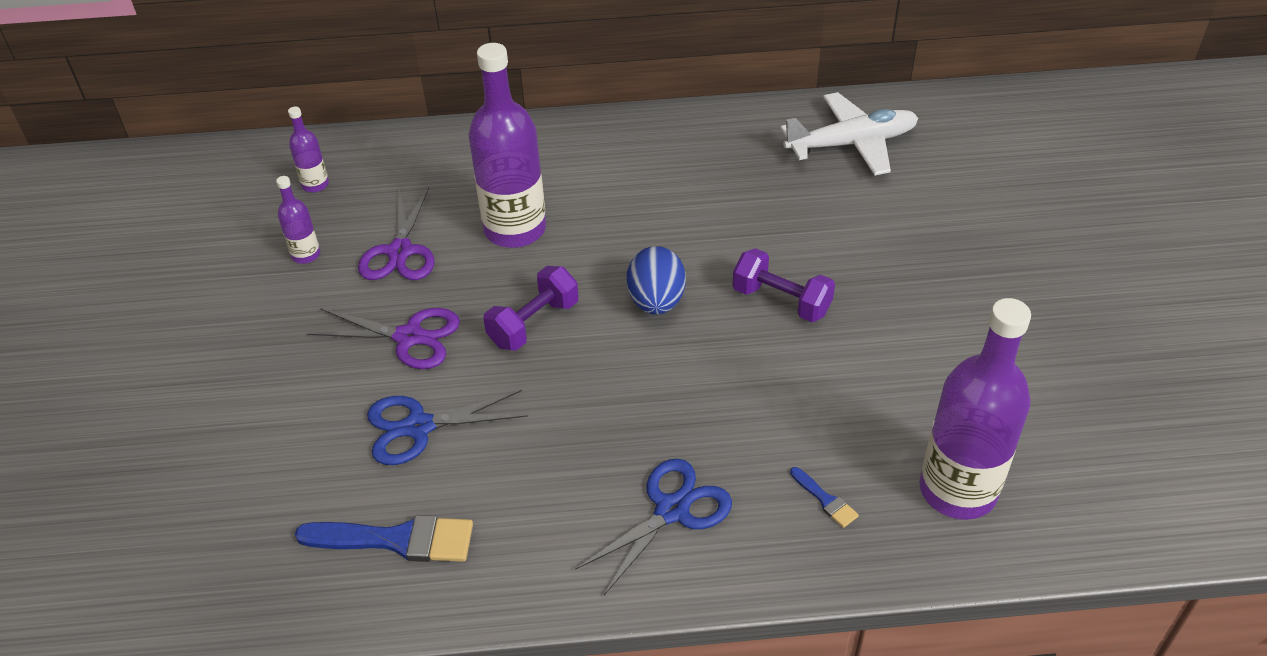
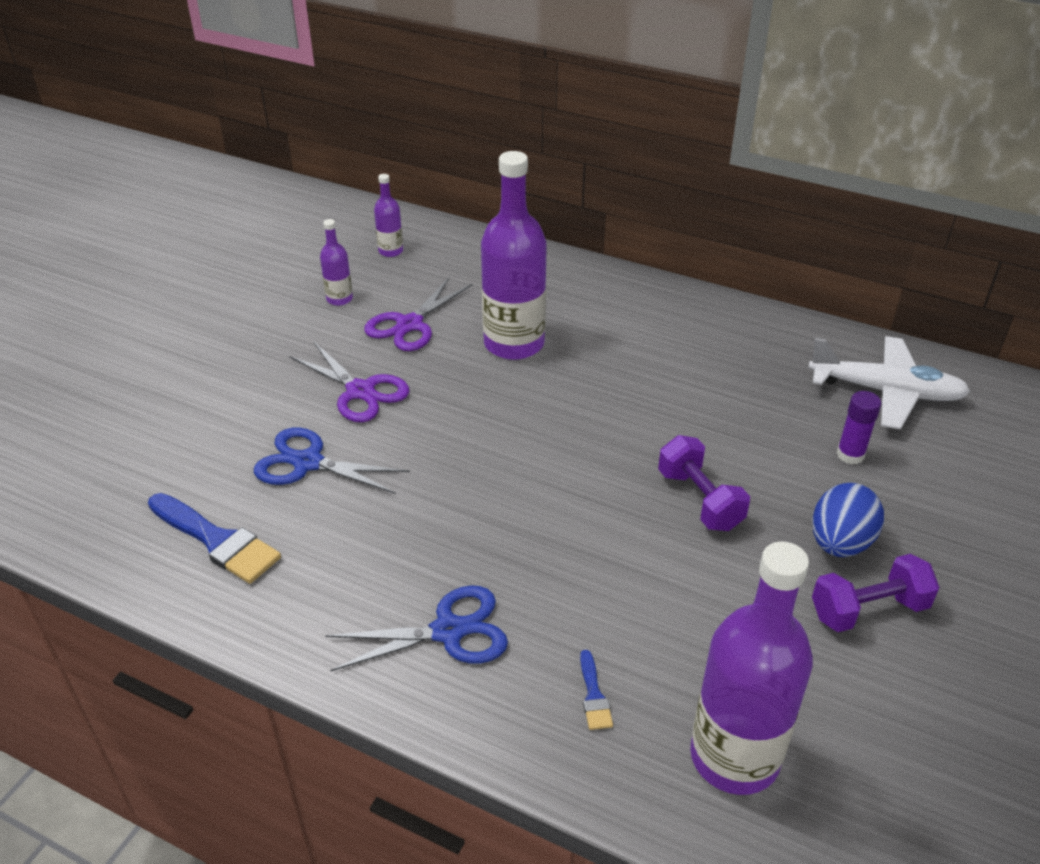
camera: 30 degrees right, 5 degrees down
purple dumbbell [483,266,579,351] -> purple dumbbell moved to [812,554,940,632]
blue egg [627,246,686,315] -> blue egg moved to [812,483,884,557]
none -> purple glue stick [836,391,881,464]

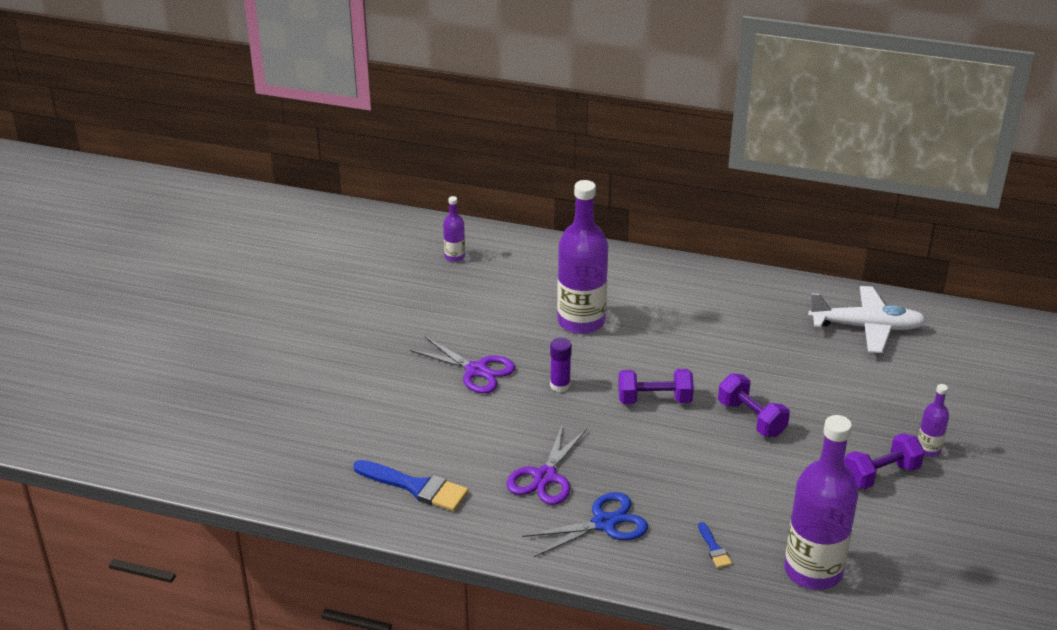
camera: 10 degrees left, 5 degrees down
blue scissors [254,428,410,494] -> none
purple bottle [320,219,353,306] -> purple bottle moved to [918,384,949,457]
purple scissors [364,277,472,351] -> purple scissors moved to [506,423,587,505]
blue egg [812,483,884,557] -> none
purple glue stick [836,391,881,464] -> purple glue stick moved to [550,338,572,392]
none -> purple dumbbell [618,369,694,404]

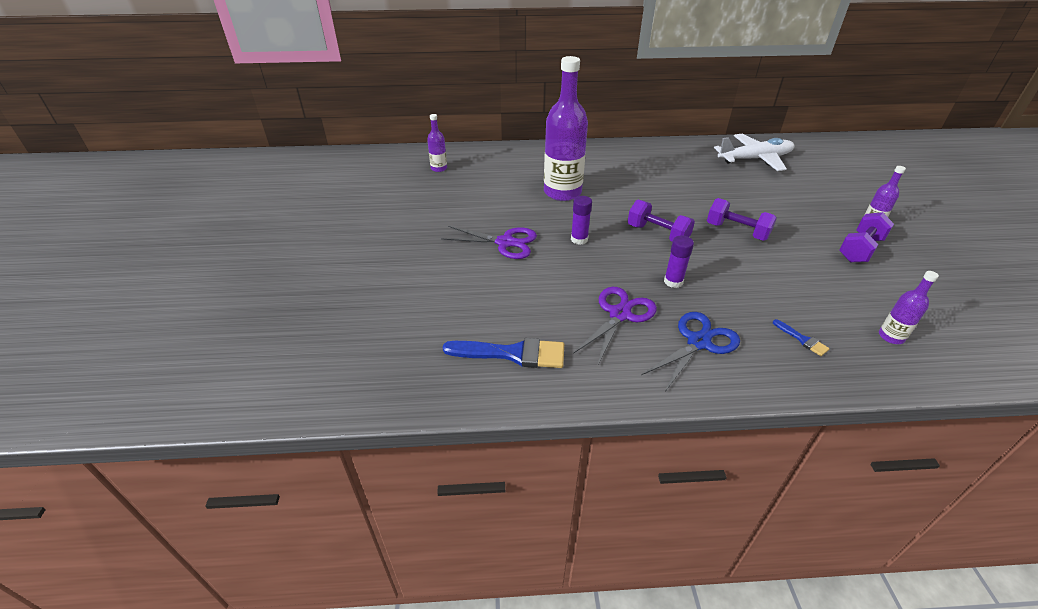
camera: 20 degrees left, 5 degrees up
purple scissors [506,423,587,505] -> purple scissors turned 150 degrees counterclockwise [573,287,657,366]
purple dumbbell [618,369,694,404] -> purple dumbbell turned 60 degrees clockwise [628,200,695,242]
purple bottle [784,415,858,590] -> purple bottle [879,271,939,344], size x0.46
none -> purple glue stick [664,235,694,288]

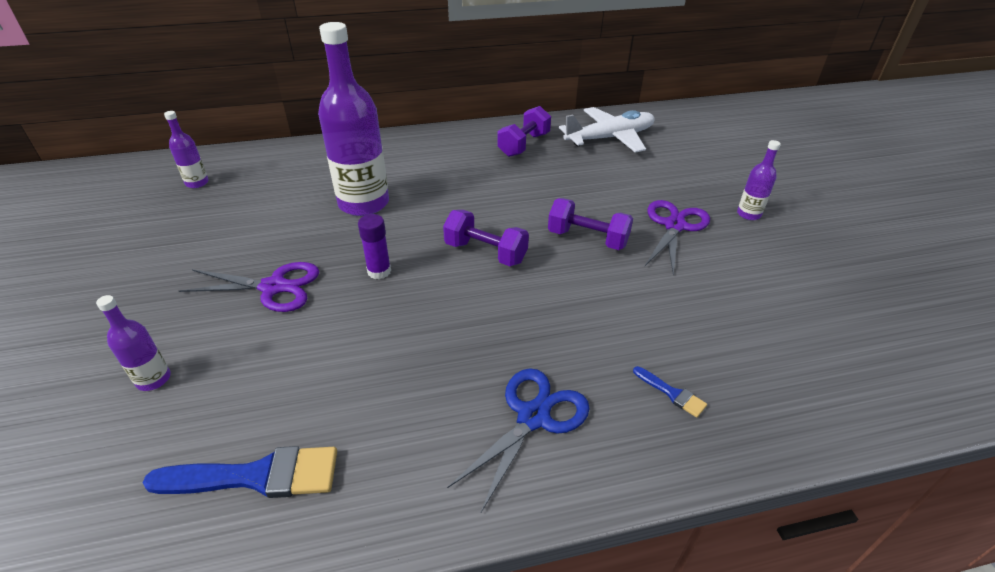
camera: 10 degrees left, 0 degrees up
purple scissors [573,287,657,366] -> purple scissors moved to [645,200,710,275]
purple glue stick [664,235,694,288] -> none
purple dumbbell [839,212,894,262] -> purple dumbbell moved to [497,106,551,157]
purple bottle [879,271,939,344] -> purple bottle moved to [96,295,171,391]

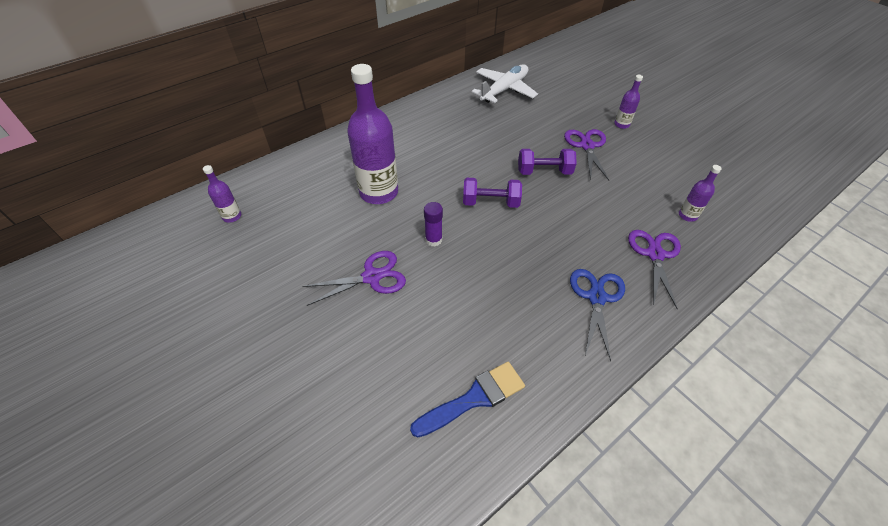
camera: 25 degrees left, 10 degrees up
purple bottle [96,295,171,391] -> purple bottle moved to [679,165,722,222]
purple dumbbell [497,106,551,157] -> none
blue brush [633,366,707,418] -> purple scissors [628,230,681,310]

